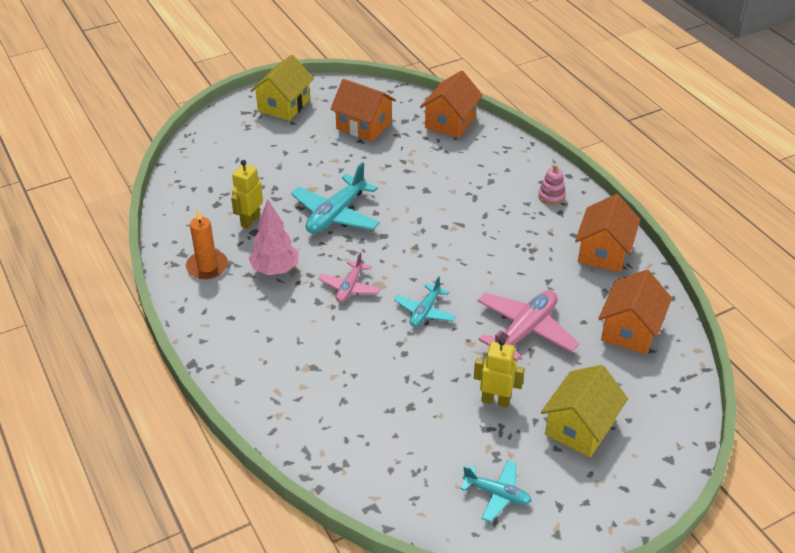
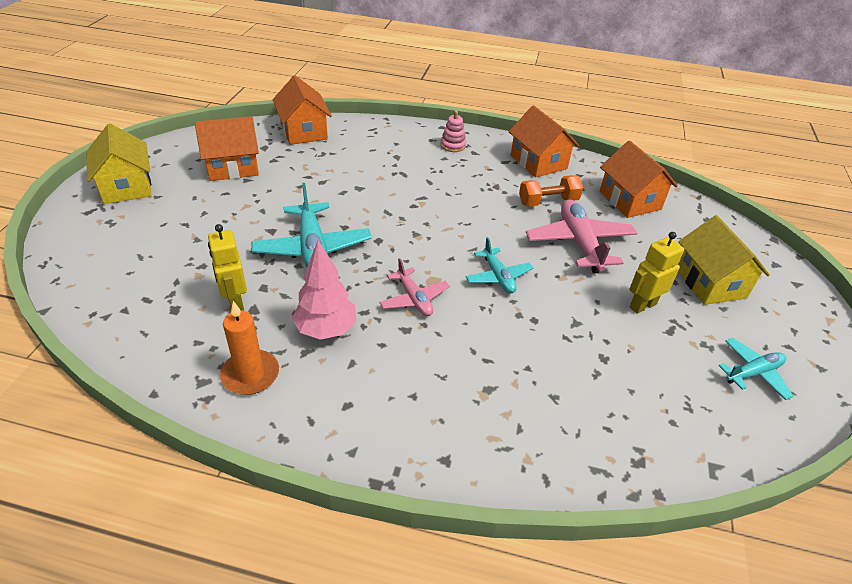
camera: 50 degrees left, 0 degrees up
none -> orange dumbbell [519,175,583,206]

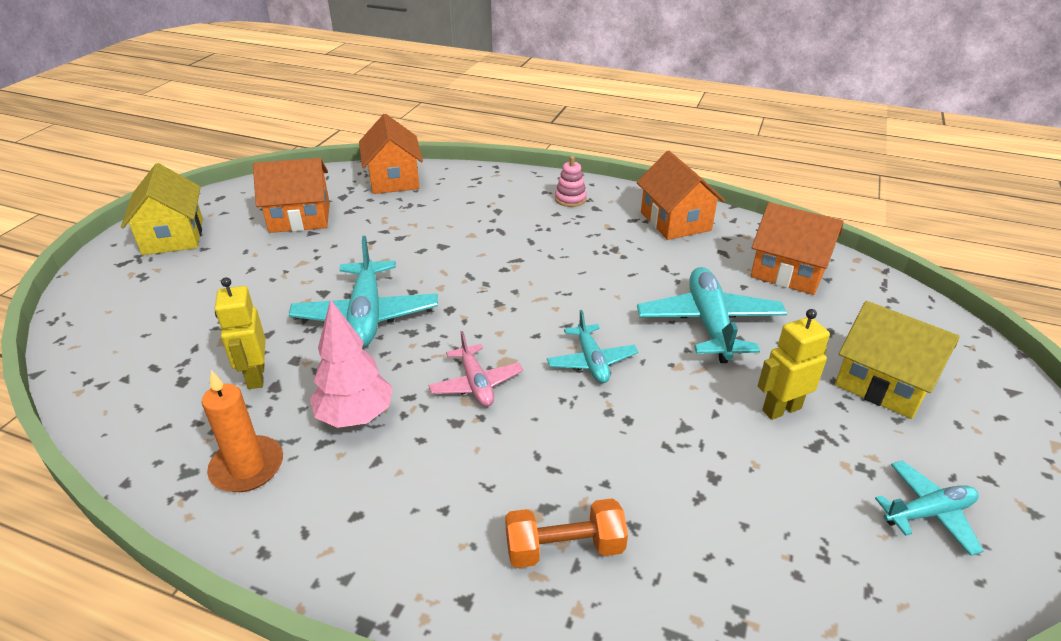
camera: 10 degrees right, 5 degrees down
orange dumbbell [519,175,583,206] -> orange dumbbell moved to [505,498,628,568]
pink plane [526,199,637,274] -> turquoise plane [637,267,787,363]
orange house [600,141,678,218] -> orange house turned 45 degrees counterclockwise [751,202,844,295]
yellow house [678,215,770,305] -> yellow house turned 45 degrees counterclockwise [835,301,960,419]

